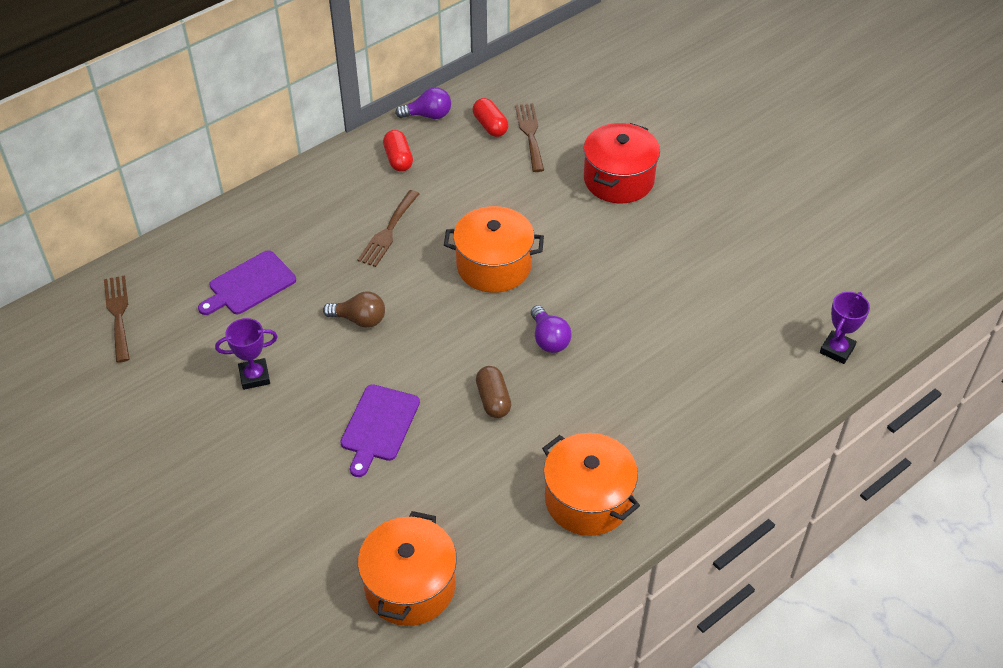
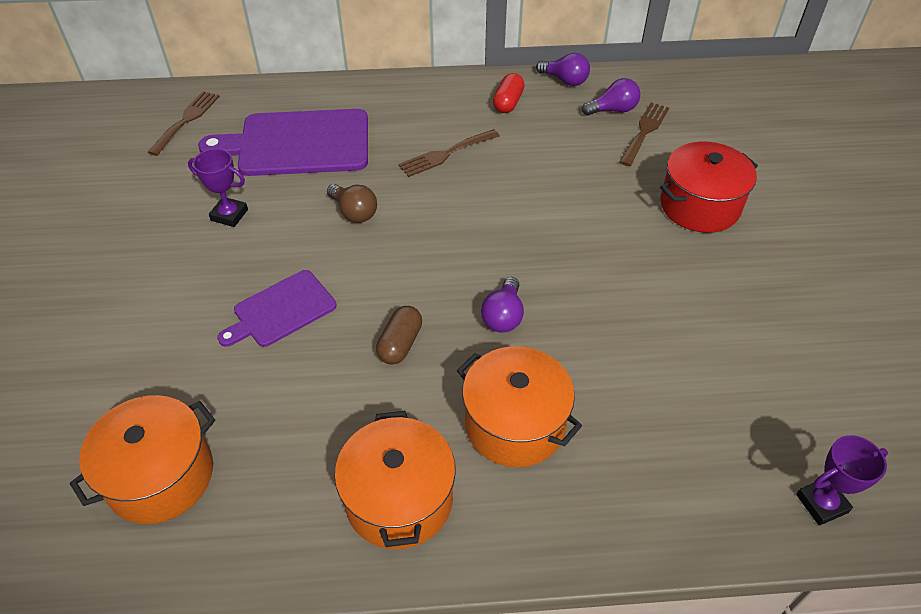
camera: 35 degrees right, 0 degrees up
purple cutting board [198,250,296,315] -> purple cutting board [198,109,368,176], size x1.74
orange pot [444,206,544,293] -> orange pot moved to [457,346,582,467]
red capsule [473,98,508,137] -> purple light bulb [582,78,640,116]

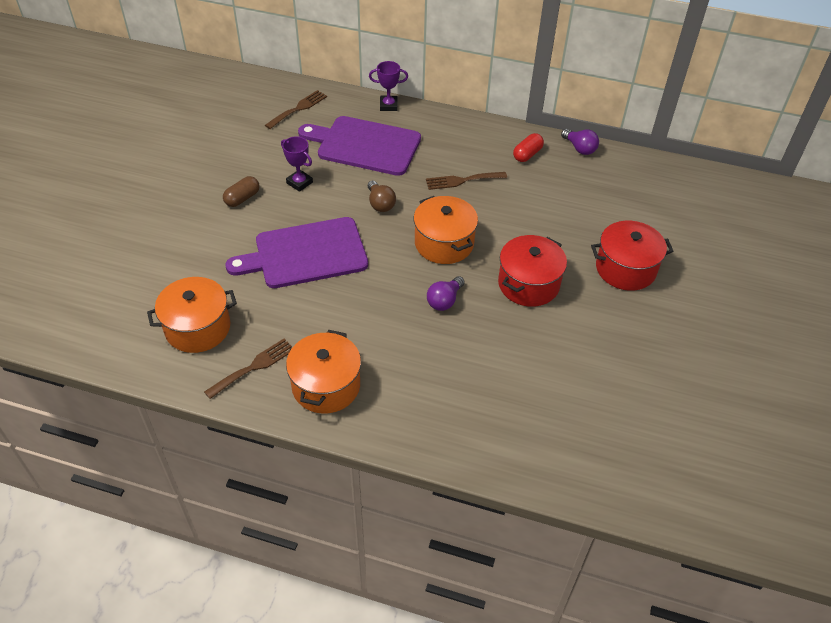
camera: 20 degrees right, 0 degrees up
purple cutting board [217,270,337,347] -> purple cutting board [225,217,368,288], size x1.74
brown capsule [376,306,422,364] -> brown capsule moved to [223,176,260,207]
orange pot [457,346,582,467] -> orange pot moved to [414,196,478,264]
purple light bulb [582,78,640,116] -> none
brown fork [619,102,669,166] -> brown fork moved to [204,339,292,399]
purple trophy [796,435,888,526] -> purple trophy moved to [369,61,408,111]
none -> red pot [498,235,567,307]

